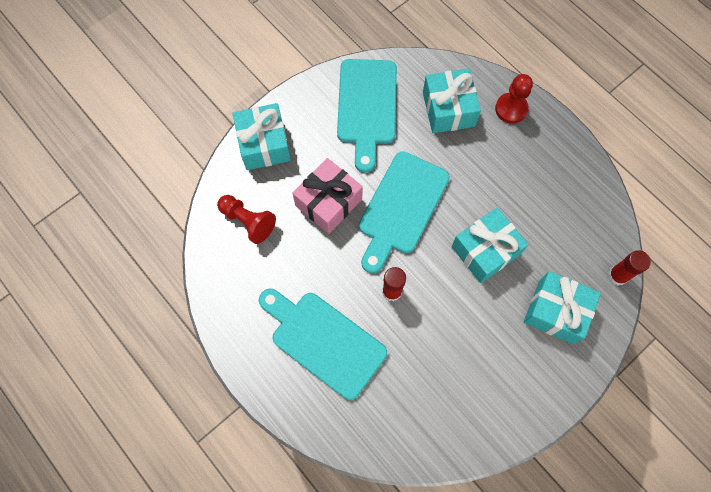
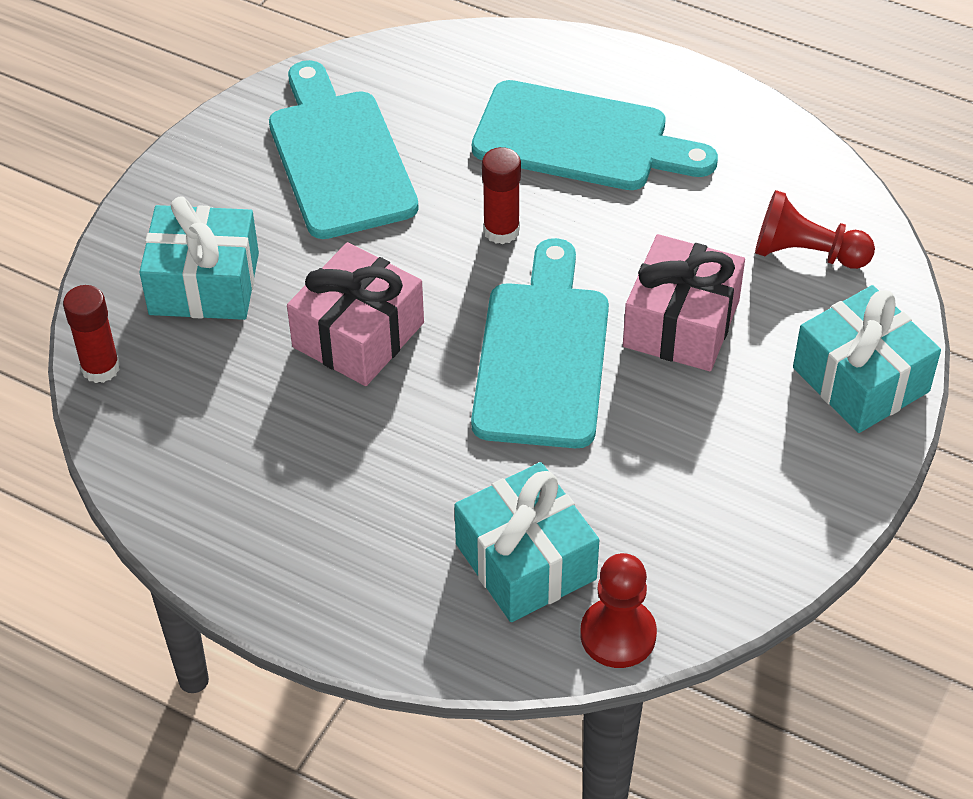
camera: 160 degrees right, 20 degrees down
turquoise cutting board [337,59,397,173] -> turquoise cutting board moved to [269,60,419,239]
turquoise gift [452,207,529,283] -> pink gift [287,242,424,386]
red pawn [495,74,533,124] -> red pawn moved to [580,553,657,668]

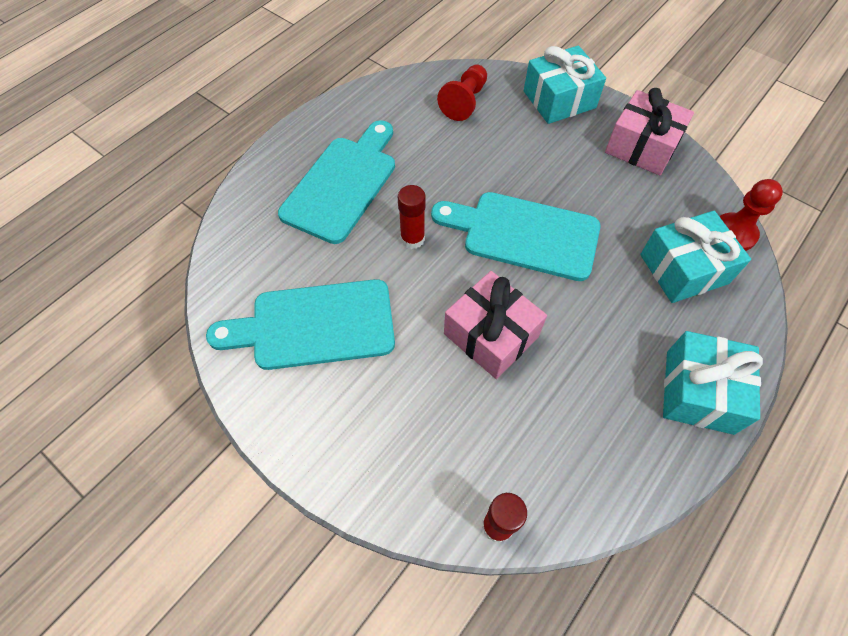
camera: 80 degrees left, 10 degrees up
turquoise gift [139,196,259,320] -> turquoise gift moved to [663,331,763,435]
pink gift [623,234,745,371] -> pink gift moved to [605,88,694,175]

